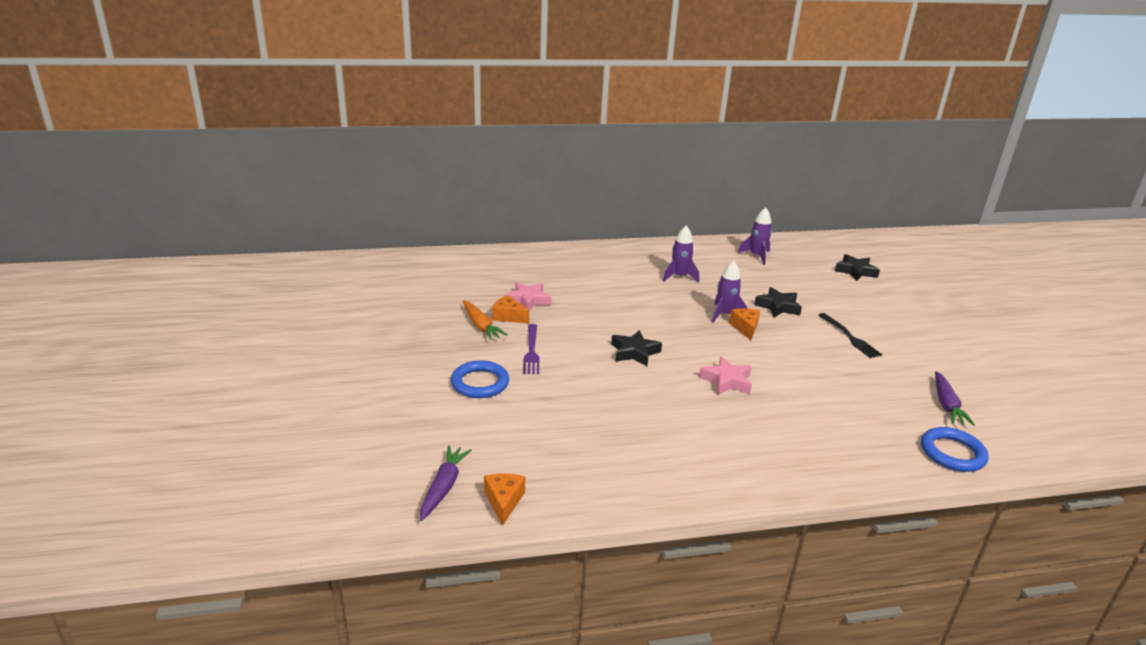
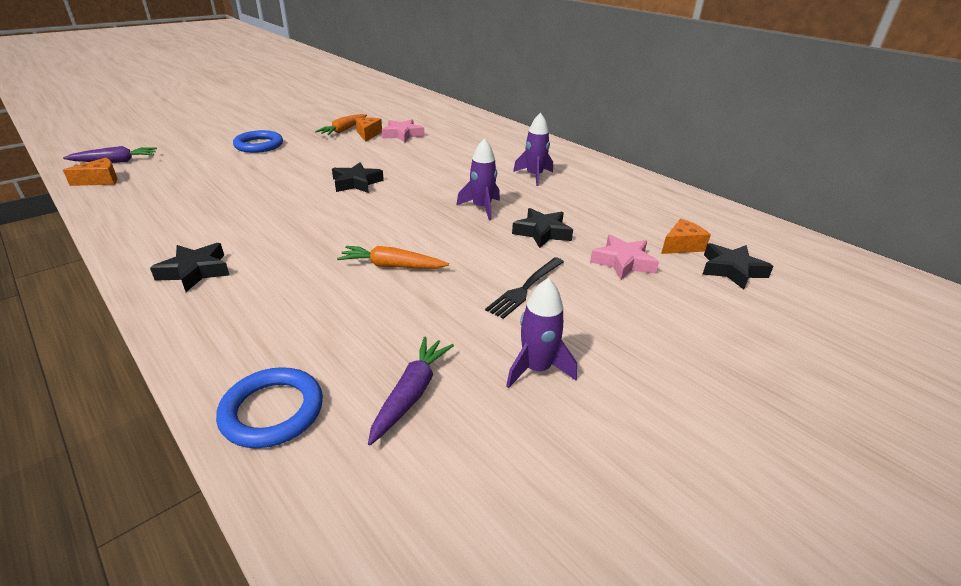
camera: 60 degrees right, 5 degrees up
purple fork [523,324,540,374] -> none
pink star [699,356,752,395] -> pink star moved to [590,234,659,280]
orange cheese [729,308,760,340] -> orange cheese moved to [661,219,711,254]
purple rocket [738,207,772,265] -> purple rocket moved to [506,278,577,389]
purple carrot [935,371,975,426] -> purple carrot turned 135 degrees clockwise [368,337,454,445]
none -> black star [150,243,229,292]
none -> orange carrot [337,246,449,269]

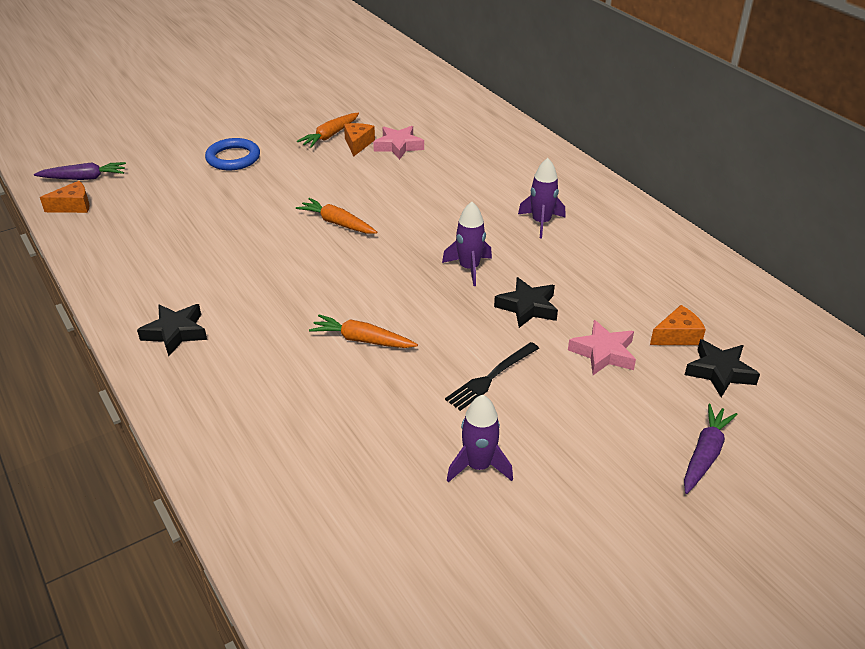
camera: 10 degrees right, 5 degrees up
blue ring [216,367,323,448] -> none
black star [332,162,384,193] -> orange carrot [296,198,377,234]
purple carrot [368,337,454,445] -> purple carrot moved to [684,404,738,494]

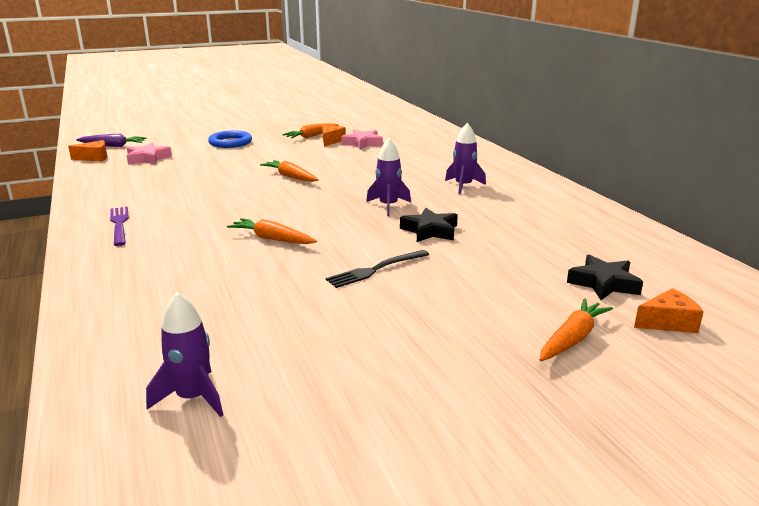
camera: 10 degrees right, 15 degrees down
black star [137,304,207,356] -> purple fork [110,207,129,246]
purple rocket [447,395,513,482] -> purple rocket moved to [146,292,223,417]
pink star [568,320,636,375] -> pink star moved to [126,143,172,165]
orange cheese [650,305,706,345] -> orange cheese moved to [634,288,704,333]
purple carrot [684,404,738,494] -> orange carrot [540,298,613,361]

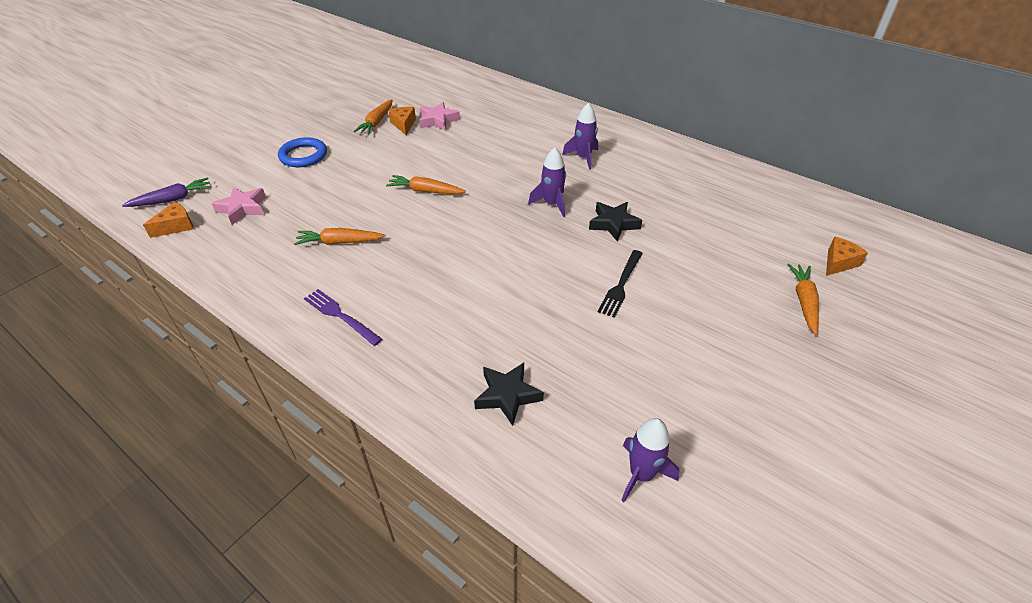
camera: 30 degrees left, 20 degrees up
orange carrot [227,218,317,244] -> orange carrot moved to [294,228,386,245]
black star [567,255,643,300] -> black star moved to [474,362,544,426]

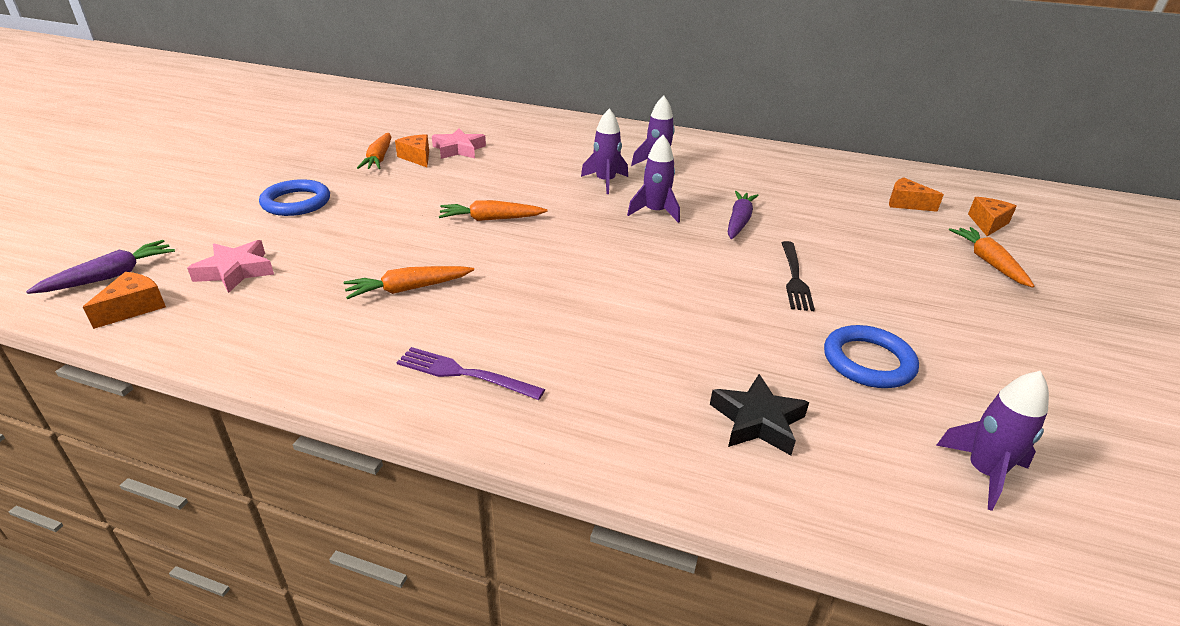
camera: 20 degrees left, 10 degrees down
black star [589,202,642,241] -> purple carrot [728,191,759,239]
none -> purple rocket [581,108,628,194]
none -> blue ring [824,325,919,388]
none -> orange cheese [889,177,944,212]

